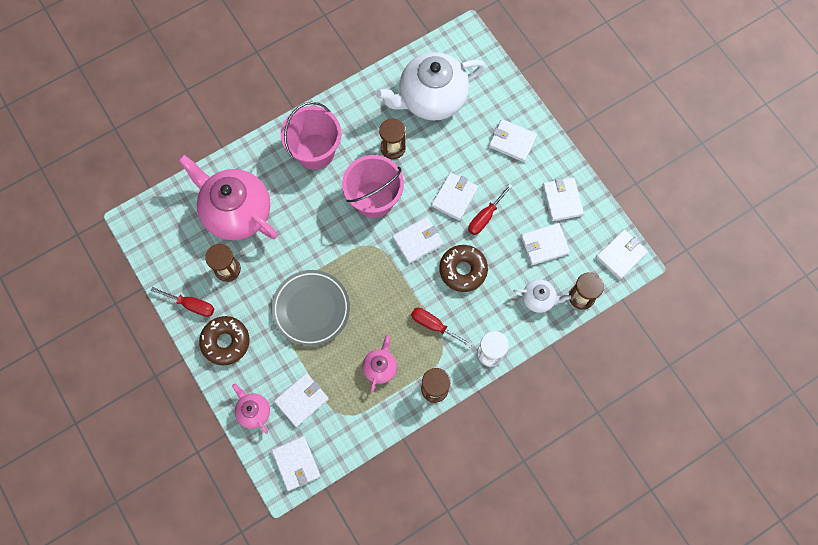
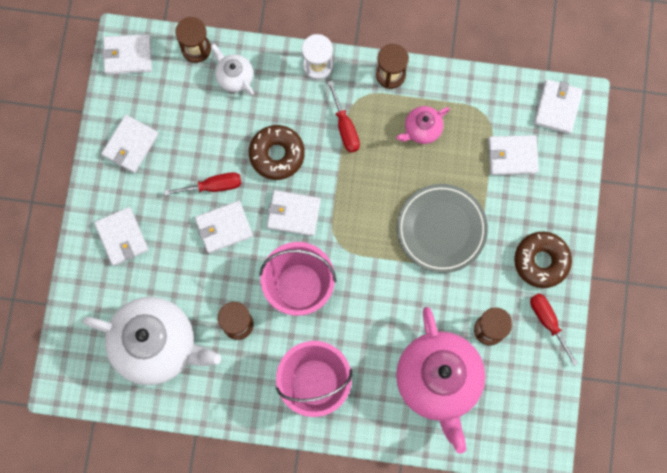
camera: 140 degrees left, 5 degrees up
pink teapot [232,384,270,434] -> none
white wallet [520,223,570,265] -> none

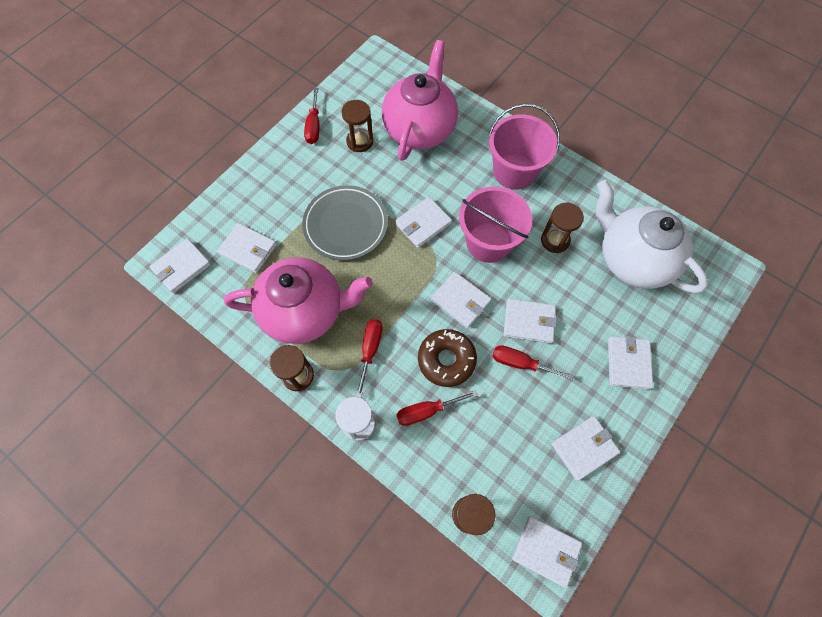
camera: 150 degrees left, 10 degrees down
white teapot [211,43,254,95] -> none
pink teapot [396,106,450,144] -> pink teapot [224,257,373,344], size x2.19
brown donut [514,231,572,288] -> none
none -> white wallet [395,197,452,248]
none -> red screwdriver [396,390,478,426]

